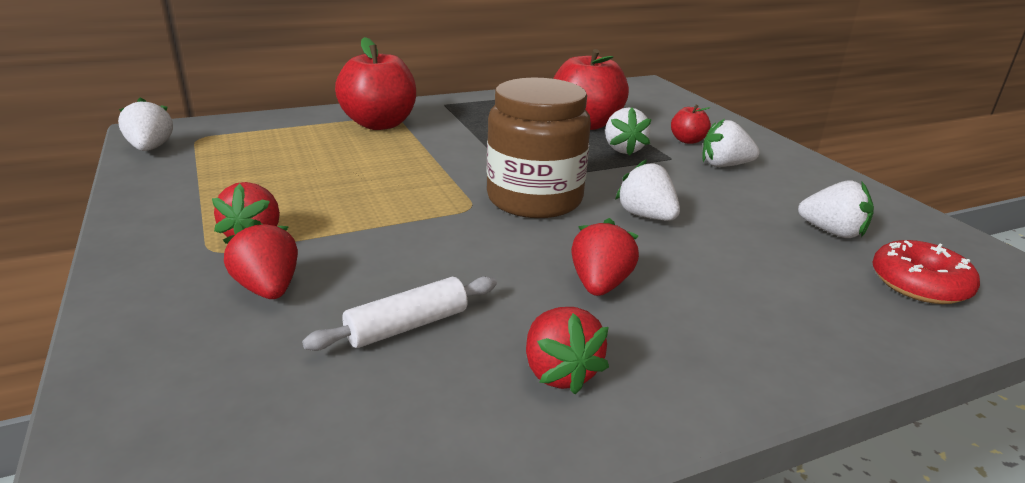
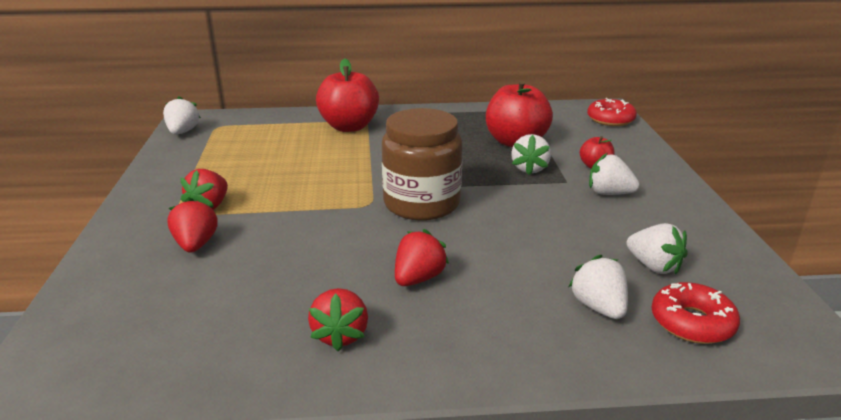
camera: 20 degrees right, 0 degrees up
white rolling pin [302,276,497,351] -> none
white strawberry [615,159,680,221] -> white strawberry moved to [568,255,628,319]
none -> red donut [587,98,637,126]

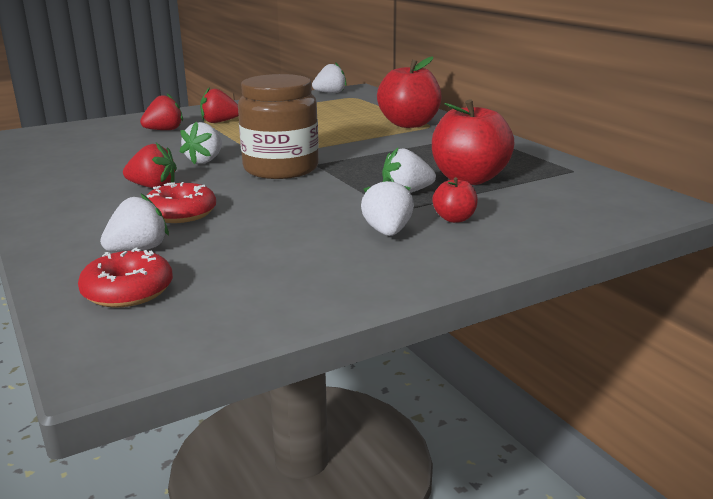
camera: 65 degrees right, 5 degrees down
red strawberry [308,288,368,351] -> none
red donut [587,98,637,126] -> red donut moved to [146,182,216,223]
white strawberry [626,223,688,275] -> white strawberry moved to [180,121,222,165]

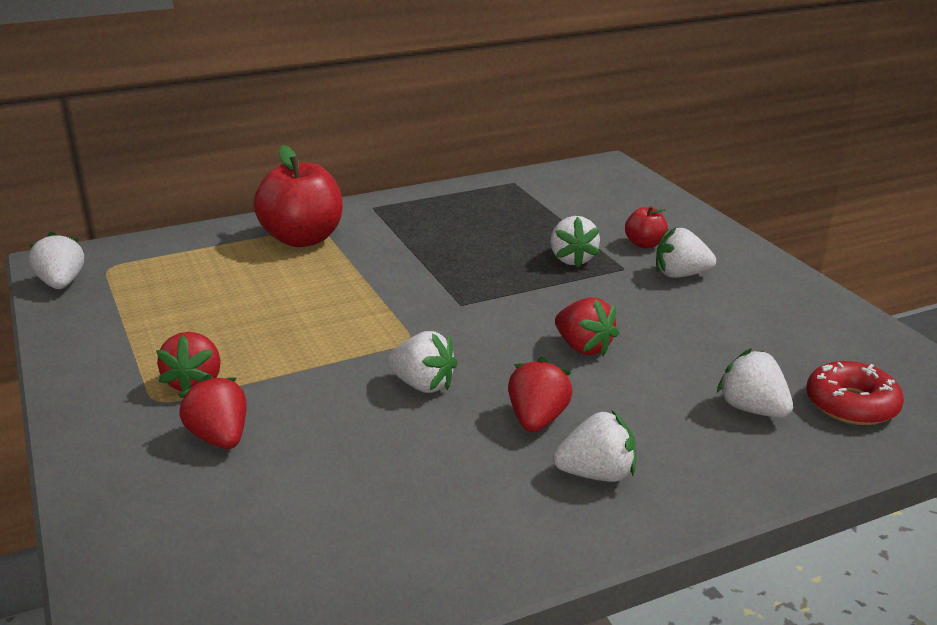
camera: 85 degrees left, 5 degrees up
red donut [146,182,216,223] -> none
brown jar [238,74,319,179] -> none
red apple [432,99,515,185] -> none
none -> white strawberry [553,411,636,482]
none -> red strawberry [555,297,619,356]

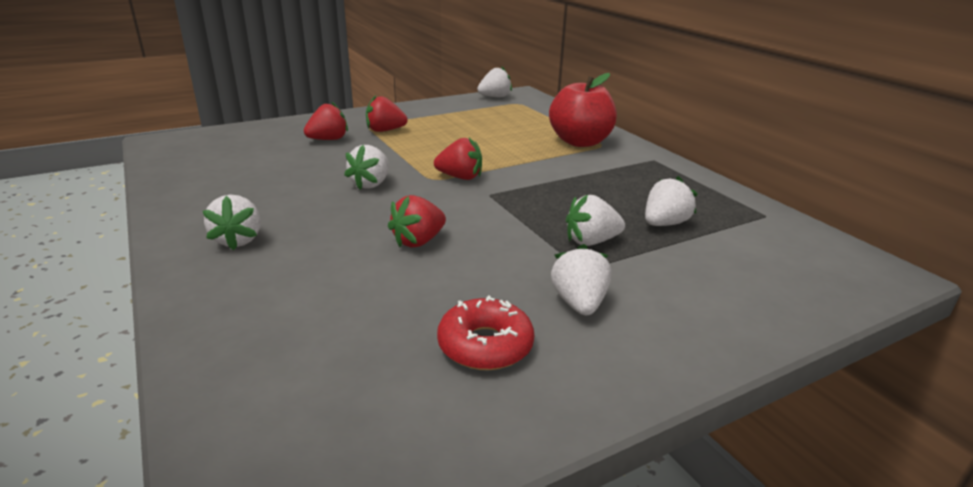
camera: 85 degrees right, 0 degrees up
red strawberry [508,357,573,432] -> red strawberry moved to [434,138,482,180]
red apple [625,206,668,248] -> none
white strawberry [717,348,793,418] -> white strawberry moved to [645,176,698,226]
red donut [806,361,904,425] -> red donut moved to [437,295,534,370]

